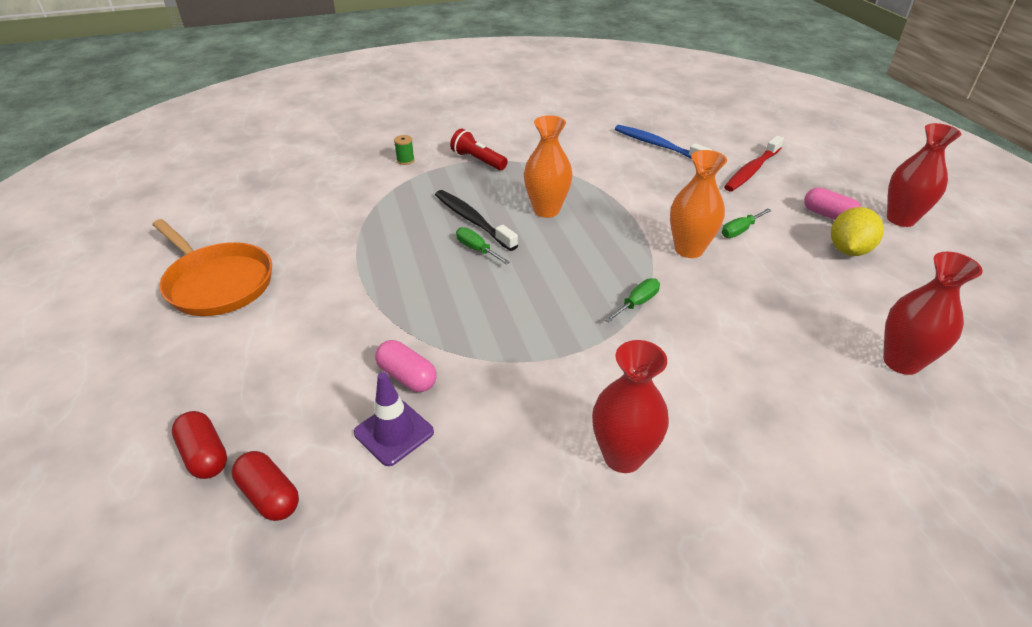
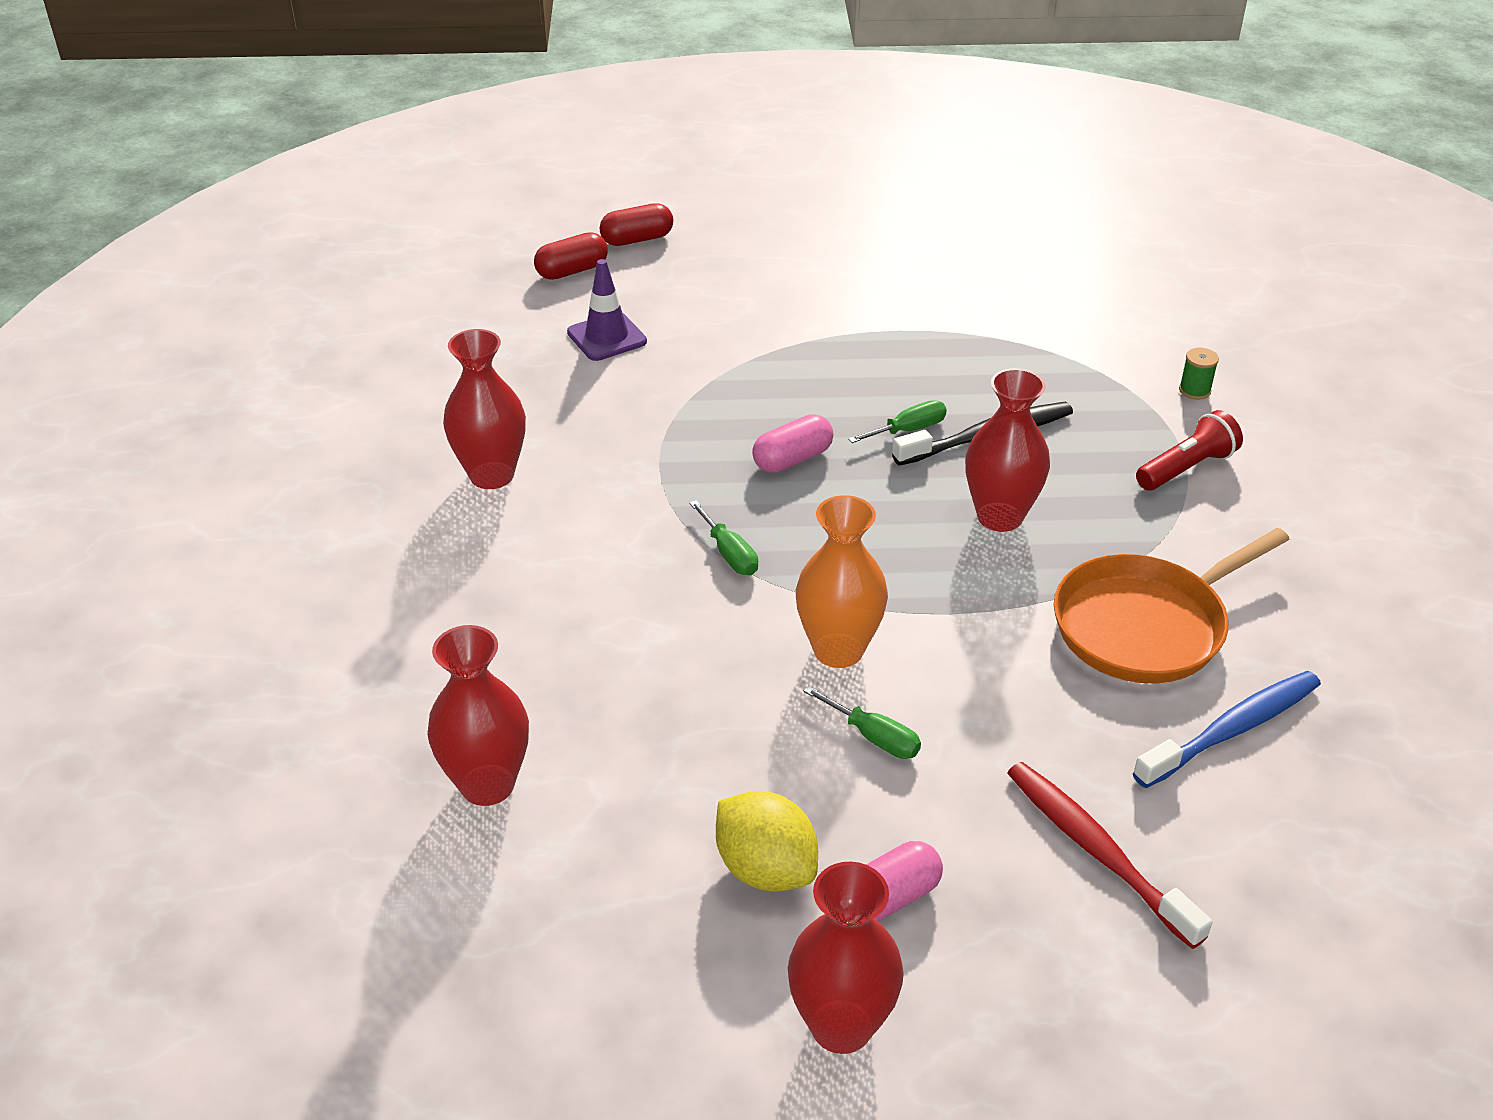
camera: 105 degrees right, 0 degrees up
orange pan [152,219,272,316] -> orange pan moved to [1054,528,1290,683]
pink capsule [375,340,437,392] -> pink capsule moved to [752,414,833,473]
orange vase [524,115,573,218] -> red vase [965,368,1050,532]
green screwdriver [722,208,772,238] -> green screwdriver turned 150 degrees clockwise [804,686,921,759]

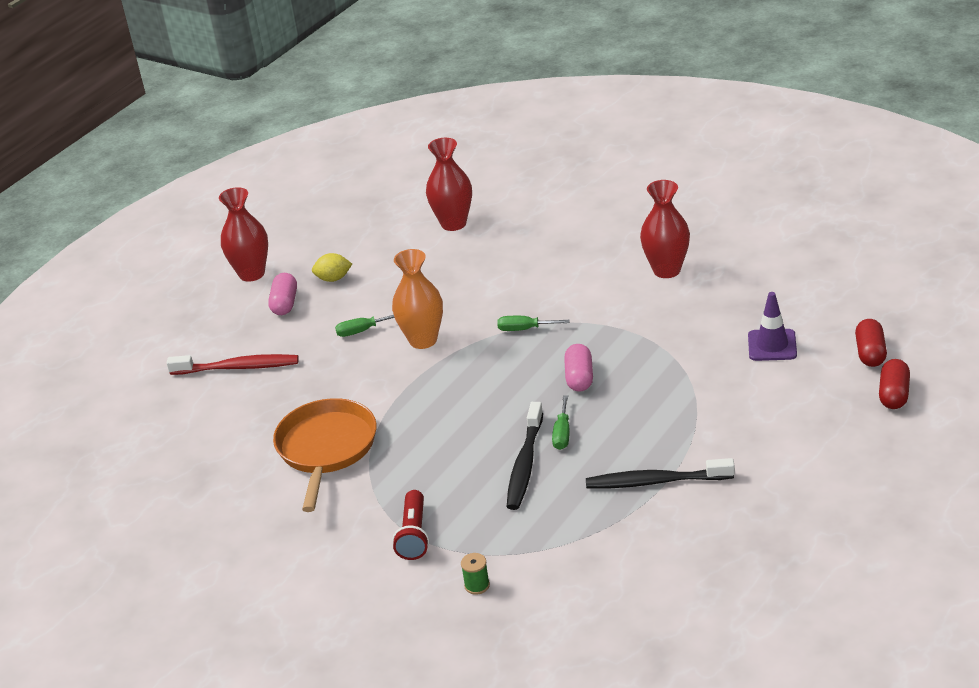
camera: 130 degrees right, 5 degrees down
yellow lemon [716,791,818,891] -> yellow lemon [312,253,352,282], size x0.66
red vase [965,368,1050,532] -> none
blue toothbrush [1133,671,1321,788] -> none
none -> black toothbrush [586,458,735,489]

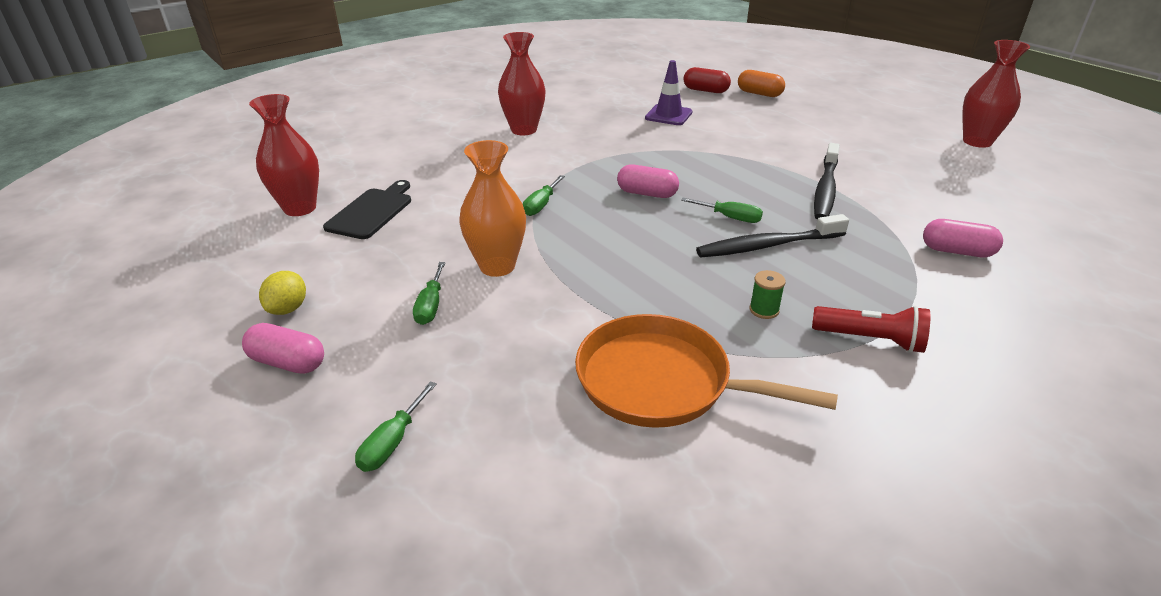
camera: 75 degrees left, 0 degrees up
red toothbrush [167,354,299,375] -> green screwdriver [355,381,437,472]
red vase [219,187,268,282] -> red vase moved to [962,40,1030,148]
green spool [461,553,490,595] -> green spool moved to [750,270,786,319]
black toothbrush [507,402,543,510] -> black toothbrush turned 135 degrees clockwise [696,214,849,257]
red capsule [879,359,910,409] -> orange capsule [738,70,785,97]
none -> black cutting board [323,180,411,239]
none -> pink capsule [923,219,1003,257]

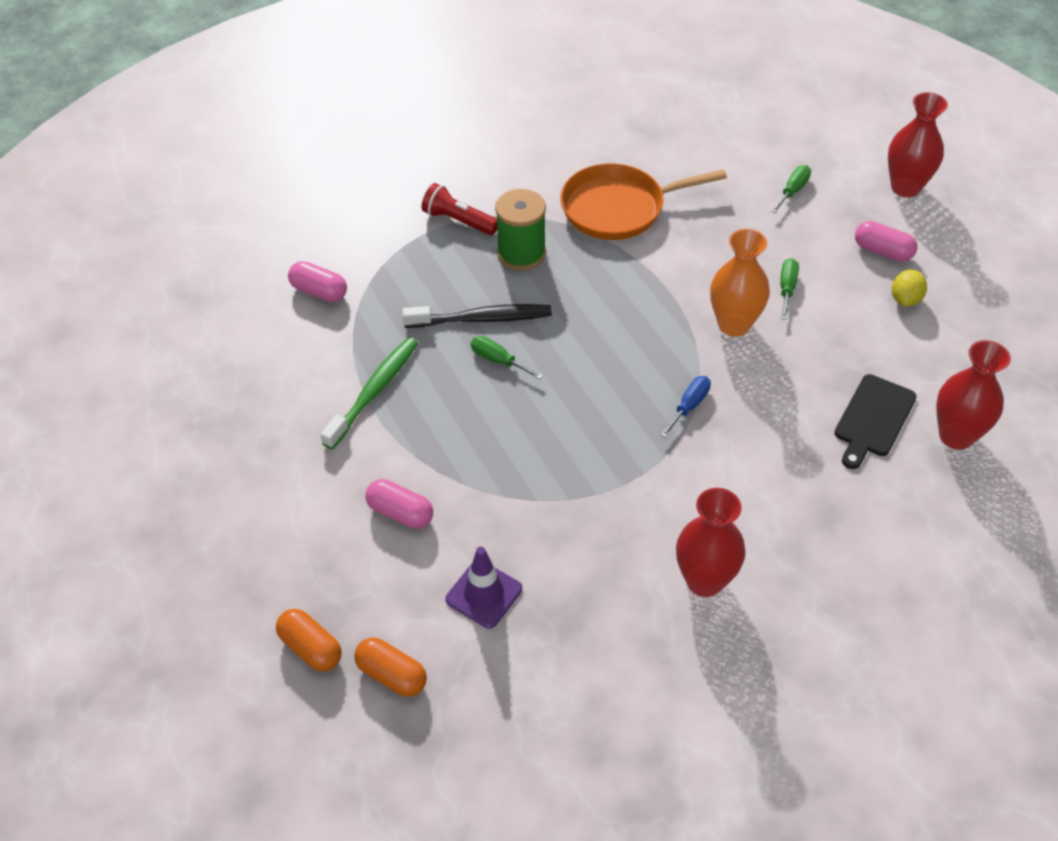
camera: 170 degrees left, 15 degrees up
green screwdriver [523,175,565,216] -> blue screwdriver [661,376,711,438]
orange pan [575,314,838,428] -> orange pan turned 135 degrees clockwise [560,164,727,240]
pink capsule [617,164,679,198] -> pink capsule moved to [365,479,433,529]
red capsule [684,67,731,93] -> orange capsule [354,638,427,697]
green spool [750,270,786,319] -> green spool [495,189,546,270], size x2.12
black toothbrush [814,143,840,219] -> green toothbrush [320,337,418,449]
red vase [962,40,1030,148] -> red vase moved to [888,92,948,198]

